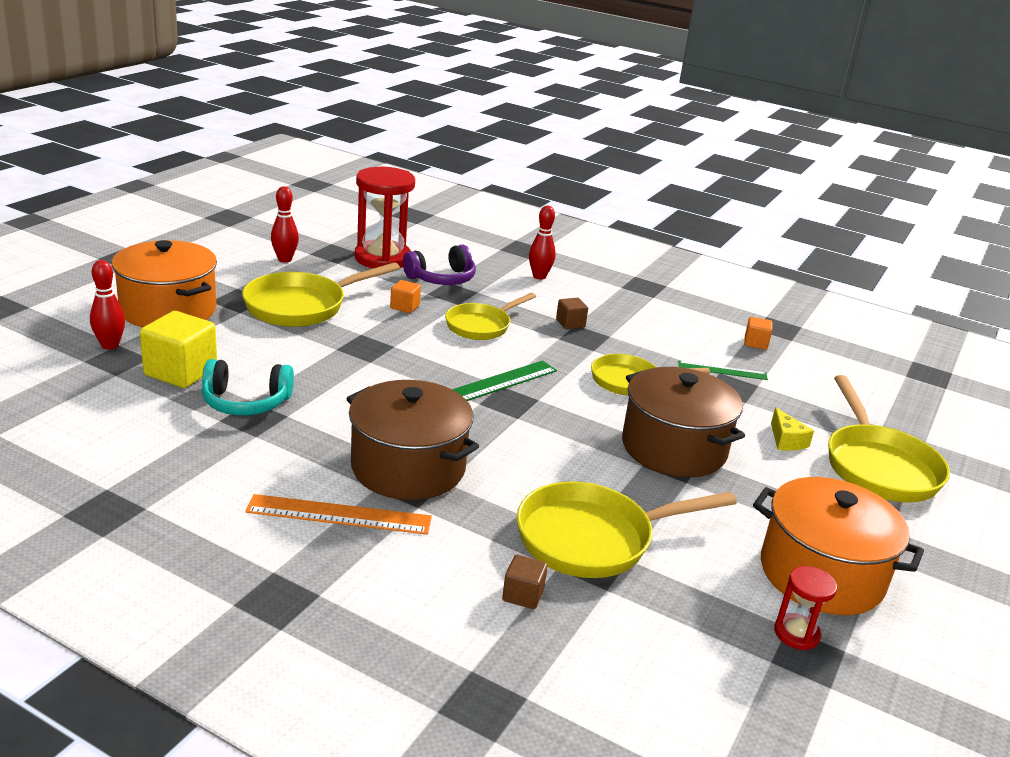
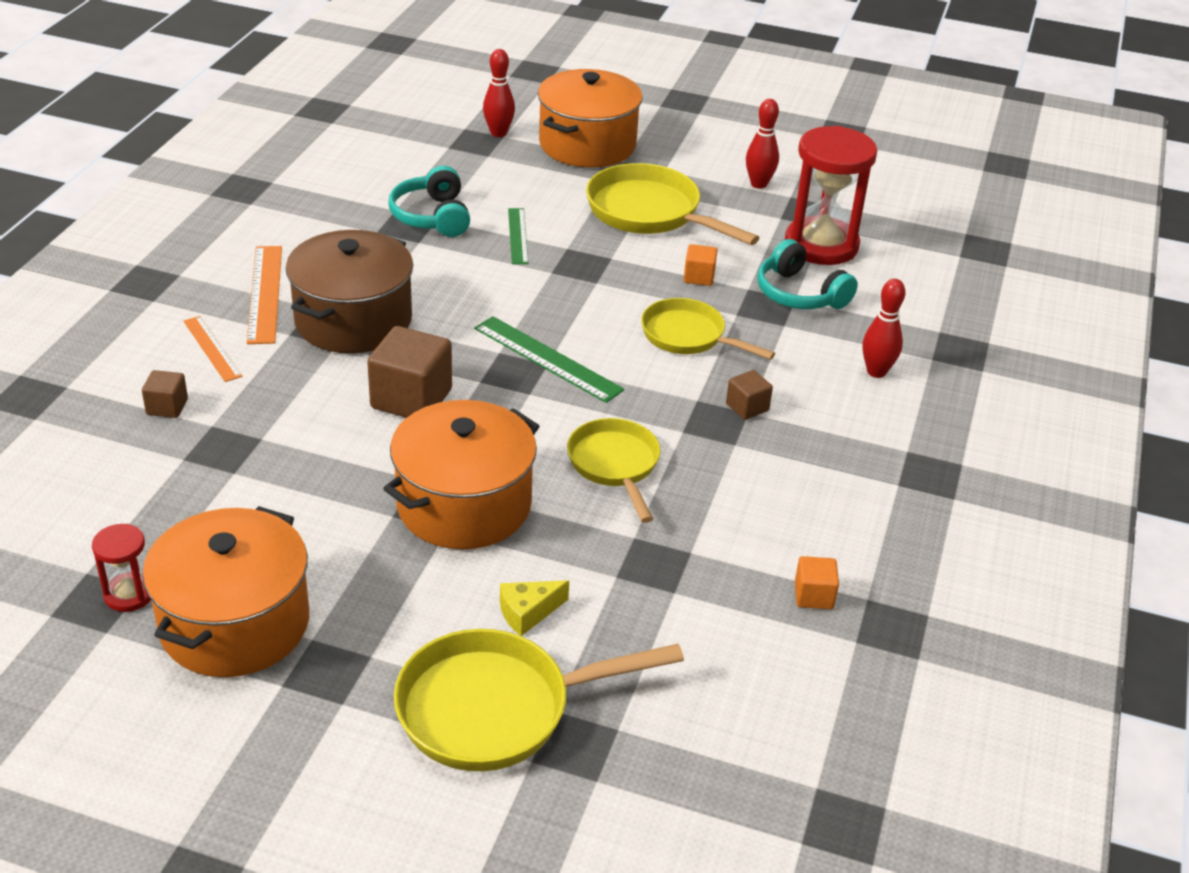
camera: 80 degrees right, 10 degrees up
yellow cube [140,311,217,388] -> none
purple headphones [403,245,476,285] -> turquoise headphones [757,239,858,309]
yellow pan [517,481,737,578] -> none
brown pot [622,367,745,477] -> orange pot [383,400,540,549]
green ruler [678,361,768,380] -> green ruler moved to [508,208,528,264]
none -> orange ruler [183,316,243,382]
none -> brown cube [367,326,452,418]

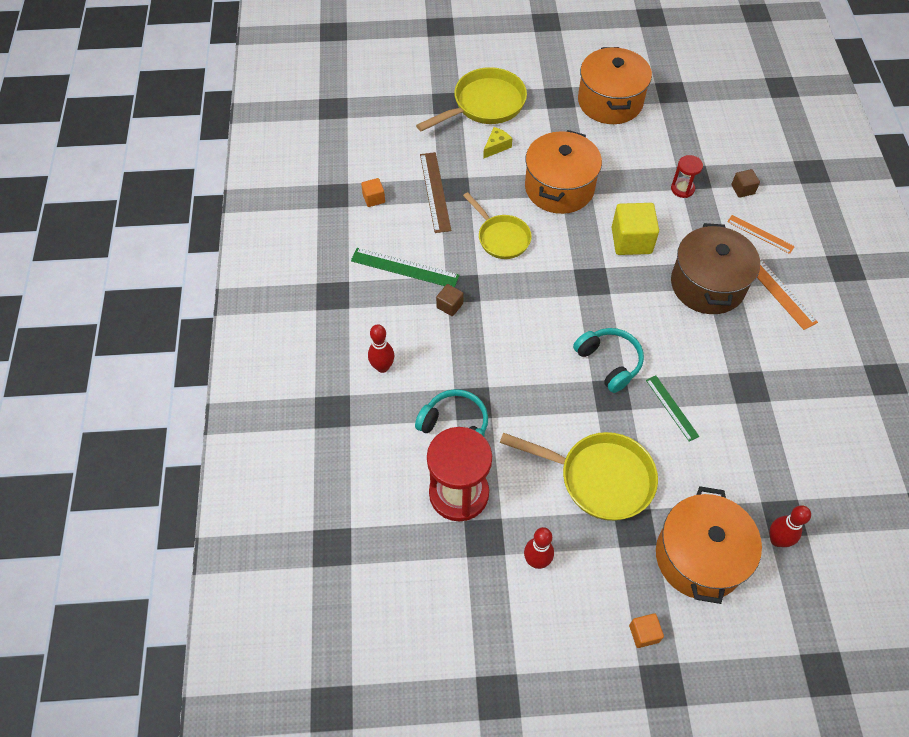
camera: 160 degrees right, 20 degrees up
red hourglass [92,524,151,612] -> red hourglass moved to [671,155,703,198]
brown cube [367,326,452,418] -> yellow cube [611,203,659,255]
turquoise headphones [388,165,470,237] -> turquoise headphones moved to [573,328,644,393]
green ruler [474,316,624,403] -> green ruler moved to [351,248,460,287]
yellow pan [641,298,775,360] -> none
orange cube [684,244,717,286] -> orange cube moved to [629,613,664,648]
none -> brown ruler [420,152,451,233]

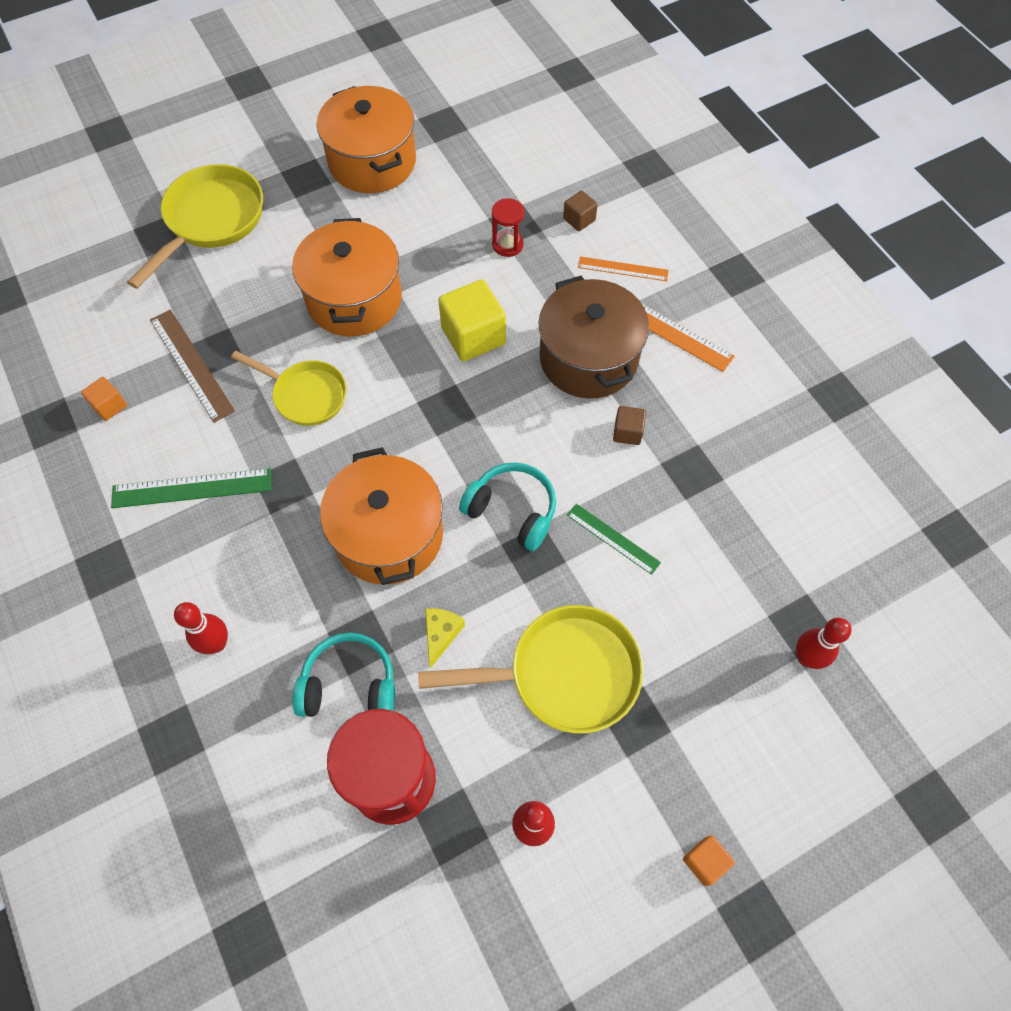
camera: 25 degrees left, 5 degrees up
brown cube [436,284,463,316] -> brown cube moved to [613,406,646,445]
yellow cheese [483,127,512,159] -> yellow cheese moved to [425,608,465,668]
orange pot [656,486,762,604] -> orange pot moved to [320,447,443,585]

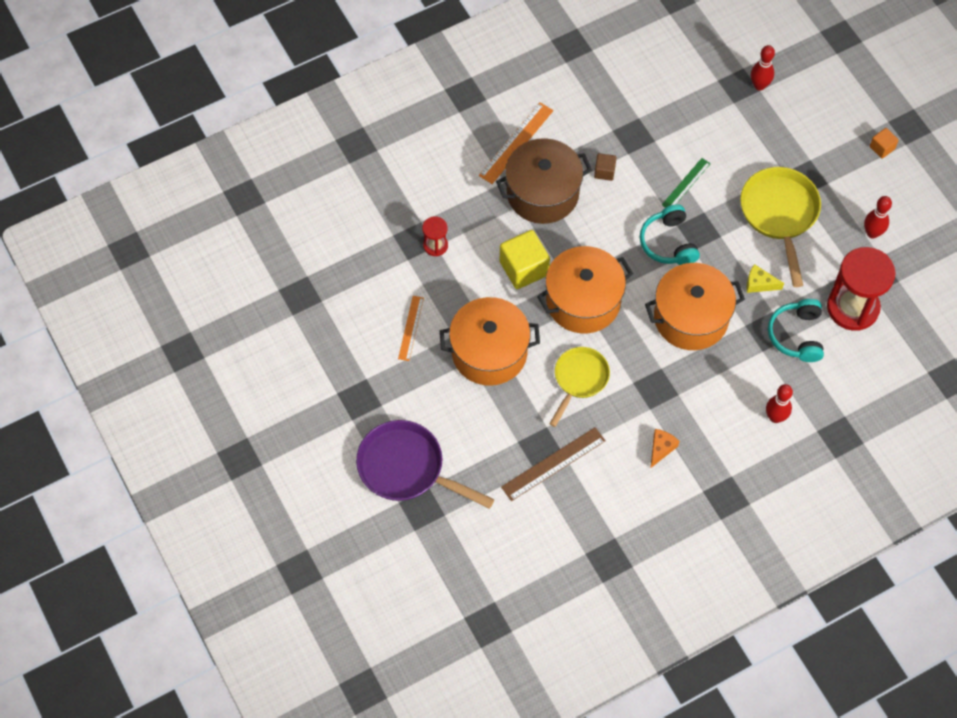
camera: 90 degrees left, 0 degrees up
orange cube [81,377,127,421] -> none
green ruler [111,468,271,508] -> orange cheese [650,429,679,468]
yellow pan [127,164,263,289] -> purple pan [356,420,494,509]
orange pot [317,86,416,193] -> orange pot moved to [537,246,633,334]
turquoise headphones [459,462,556,551] -> turquoise headphones turned 45 degrees counterclockwise [640,204,700,265]
brown cube [563,190,598,231] -> none
orange ruler [578,256,669,281] -> orange ruler moved to [398,296,424,361]

